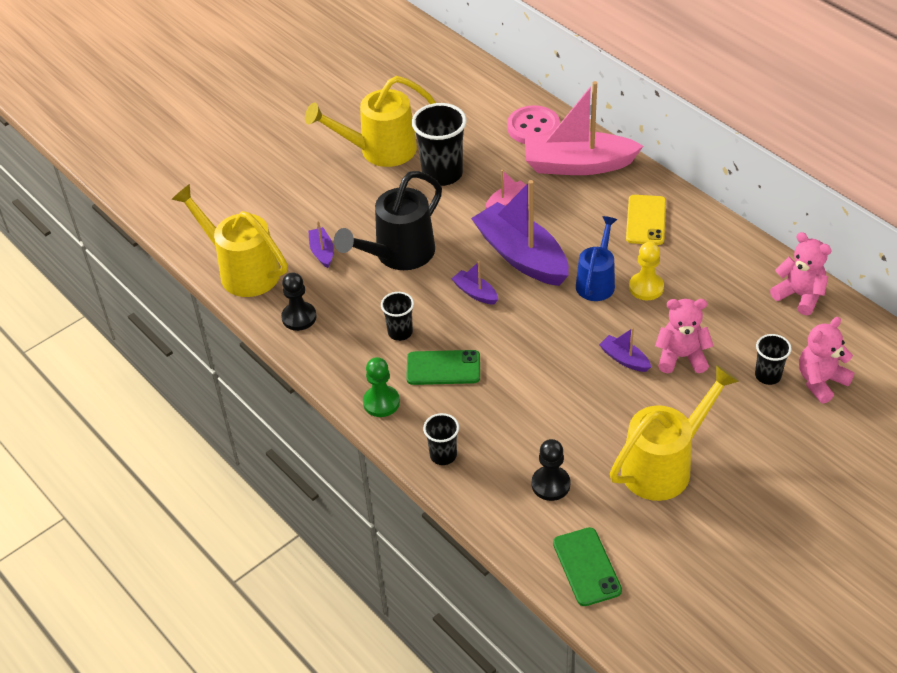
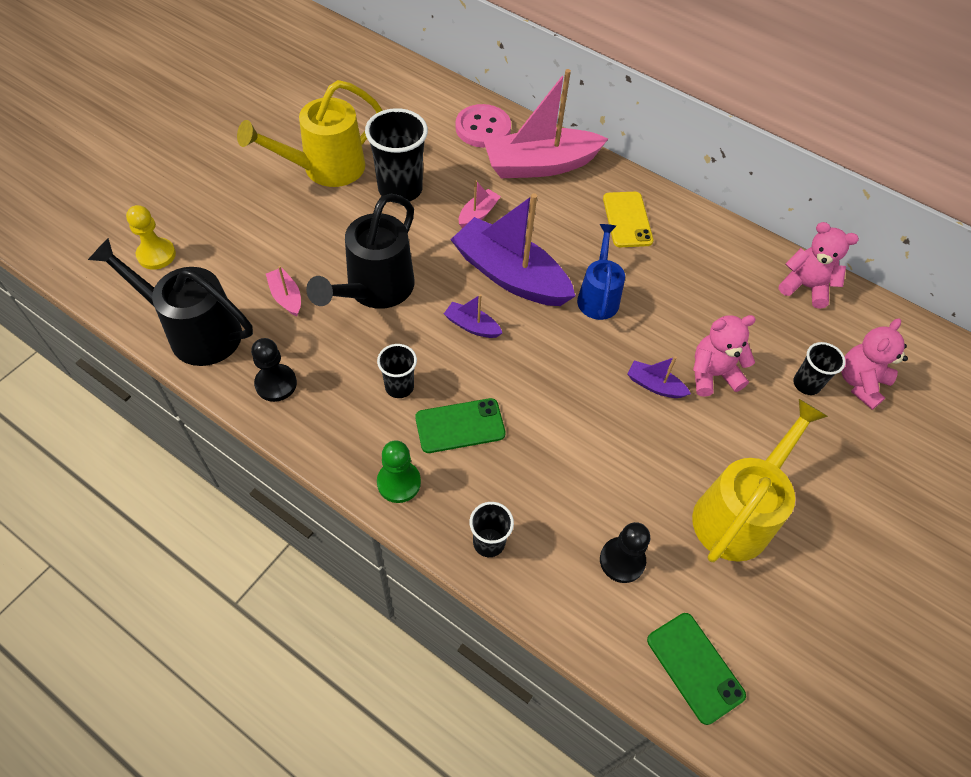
camera: 20 degrees left, 10 degrees up
yellow watering can [171,184,287,297] -> black watering can [88,238,253,366]
purple boat [308,222,334,268] -> pink boat [266,266,301,316]
yellow pawn [629,242,664,300] -> yellow pawn moved to [126,205,176,269]

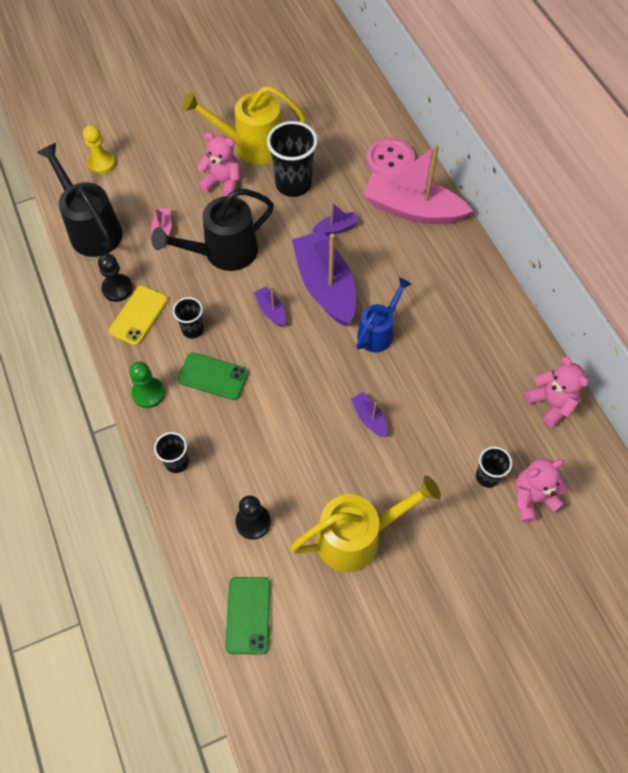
camera: 35 degrees right, 5 degrees up
pink boat [459,180,501,228] -> purple boat [313,203,359,235]
yellow phone [603,192,653,247] -> yellow phone moved to [109,286,168,346]
pink teddy bear [693,315,756,397] -> pink teddy bear moved to [197,132,240,197]

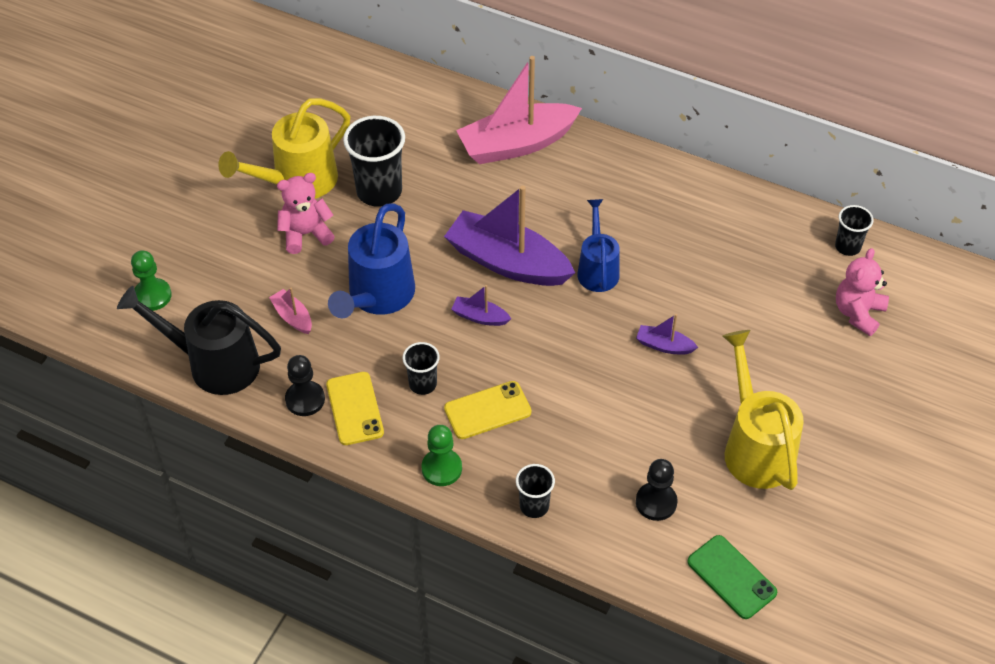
camera: 40 degrees left, 10 degrees down
yellow pawn [83,125,116,174] -> green pawn [131,250,172,311]
black watering can [151,189,274,271] -> blue watering can [328,203,415,318]
green phone [177,352,249,400] -> yellow phone [444,381,531,439]
yellow watering can [291,476,441,572] -> yellow watering can turned 45 degrees counterclockwise [722,330,804,490]
purple boat [313,203,359,235] -> none
pink button [367,138,415,175] -> none
black cup [476,447,512,488] -> black cup moved to [835,205,874,256]
pink teddy bear [525,356,588,427] -> none

